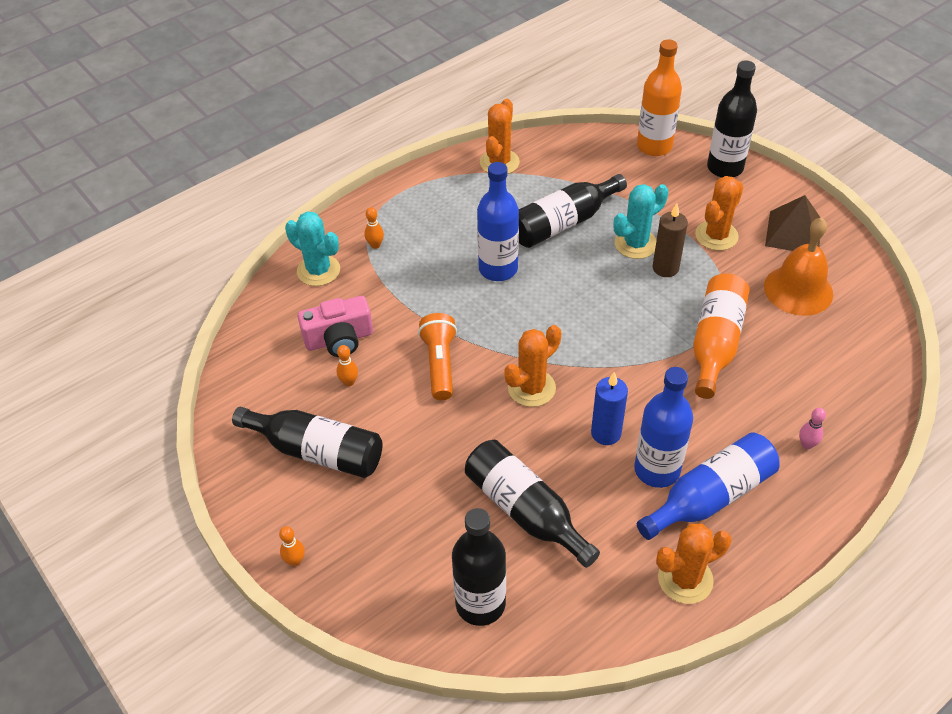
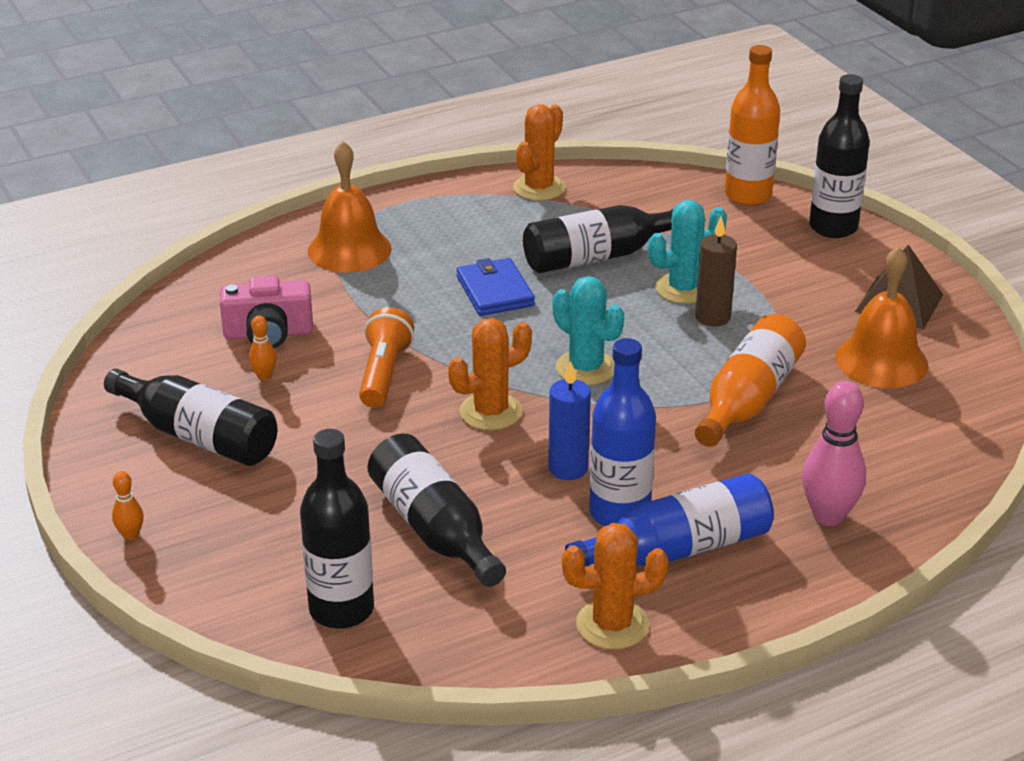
camera: 10 degrees right, 15 degrees down
turquoise cactus [285,211,340,286] -> turquoise cactus moved to [552,276,624,385]
orange bowling pin [365,207,384,249] -> orange bell [308,141,392,272]
blue bottle [477,162,519,281] -> blue wallet [456,258,535,316]
orange cactus [695,176,743,251] -> none
pink bowling pin [799,408,826,449] -> pink bowling pin [802,381,866,526], size x2.06

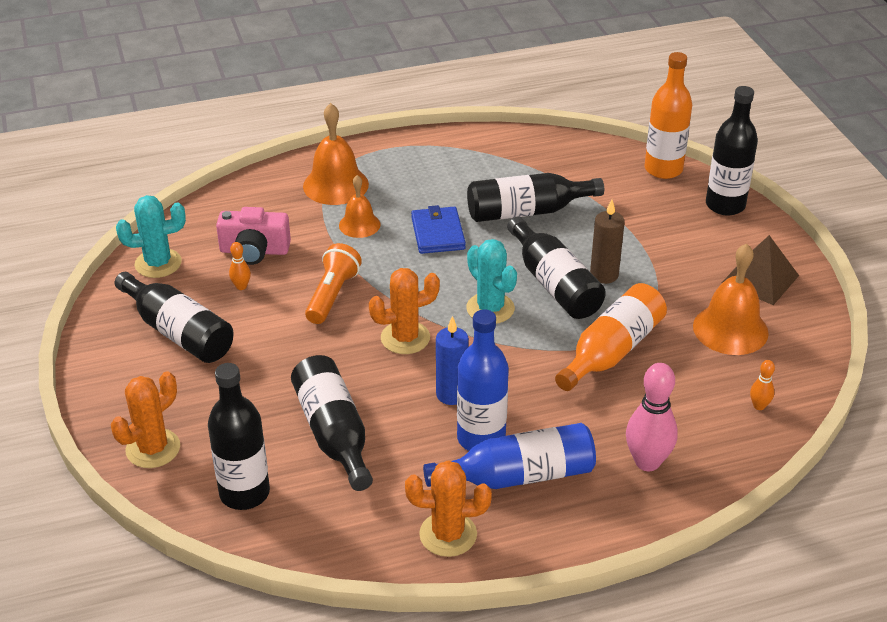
camera: 10 degrees right, 5 degrees up
orange bowling pin [112,471,144,540] -> orange bowling pin moved to [750,360,775,410]
orange cactus [513,104,566,201] -> orange cactus moved to [111,371,180,468]
turquoise cactus [648,200,727,304] -> turquoise cactus moved to [116,195,186,278]
none -> orange bell [339,175,380,238]
none -> black bottle [507,217,606,319]

